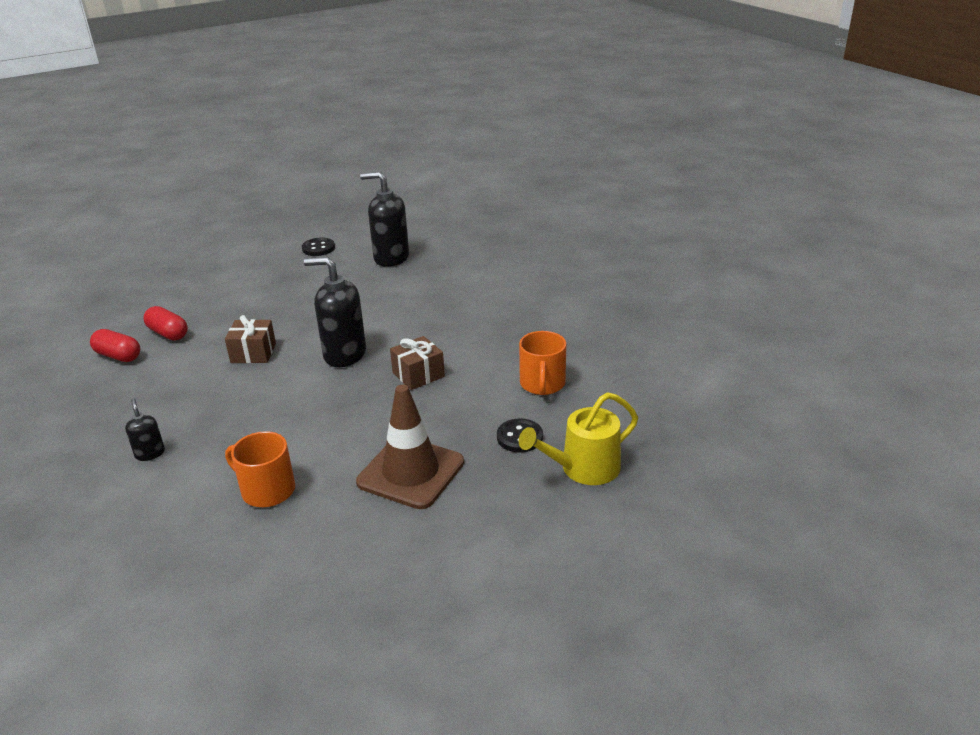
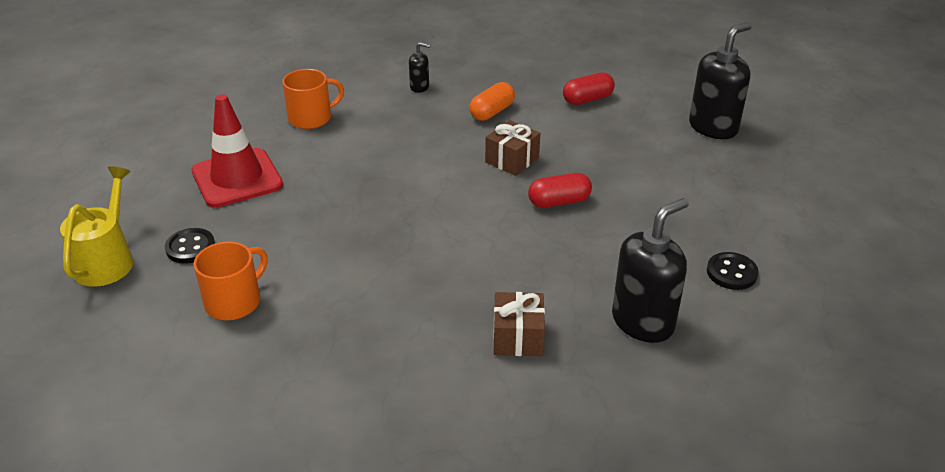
camera: 125 degrees right, 5 degrees up
red capsule [143,306,188,340] -> red capsule moved to [528,173,592,208]
black soap dispenser [304,257,366,367] -> black soap dispenser moved to [689,22,752,139]
brown traffic cone [356,385,464,509] -> red traffic cone [192,94,283,208]
brown gift [390,336,445,390] -> brown gift moved to [493,292,545,356]
orange mug [519,331,566,395] -> orange mug turned 90 degrees clockwise [194,241,268,320]
none -> orange capsule [469,82,515,121]

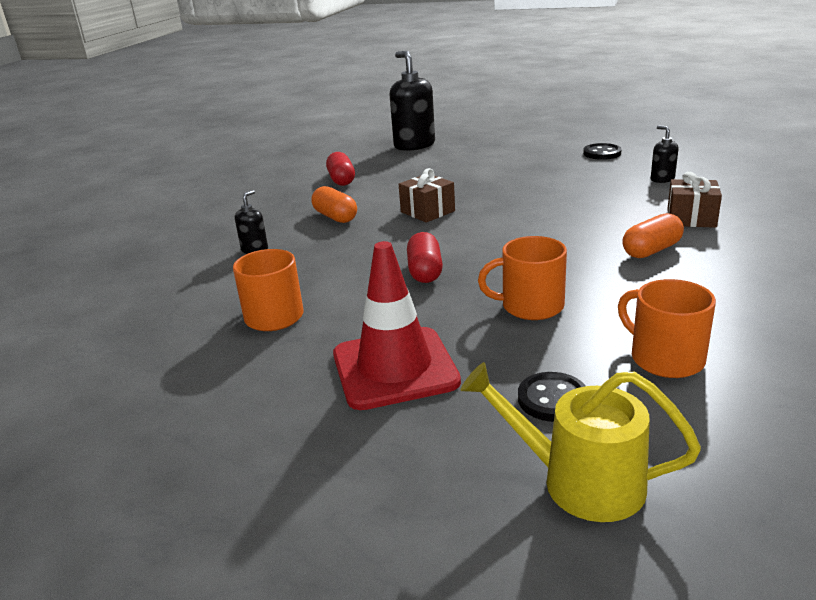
camera: 75 degrees left, 10 degrees down
red capsule [528,173,592,208] -> red capsule moved to [407,232,443,283]
black soap dispenser [612,198,689,343] -> black soap dispenser [651,125,679,183], size x0.49
none -> orange mug [478,236,567,320]
none -> orange capsule [622,213,684,258]

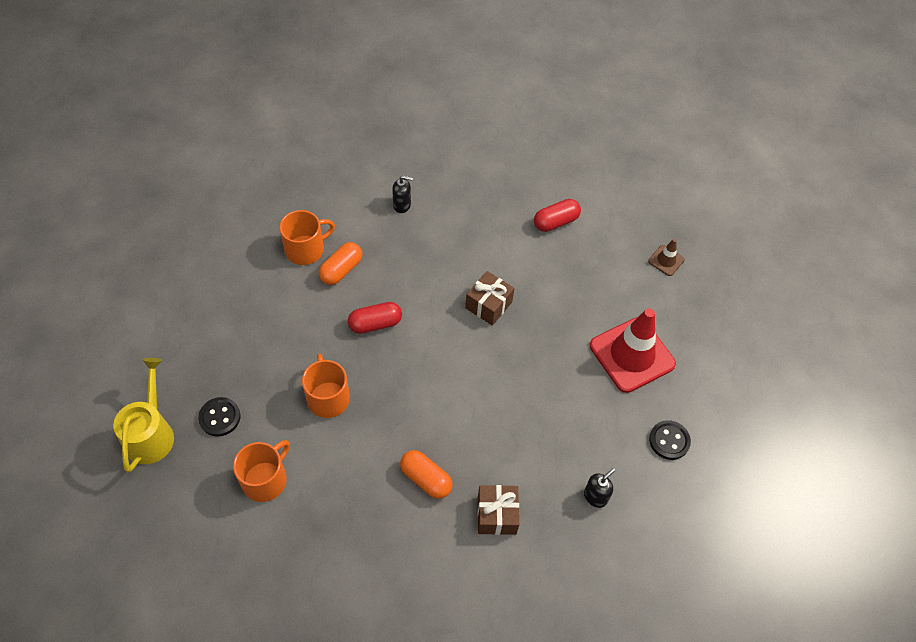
camera: 70 degrees right, 30 degrees up
orange capsule [311,186,357,223] -> orange capsule moved to [319,242,362,285]
red traffic cone [333,241,461,410] -> red traffic cone moved to [590,308,676,393]
black soap dispenser [390,51,435,151] -> brown traffic cone [648,239,685,276]

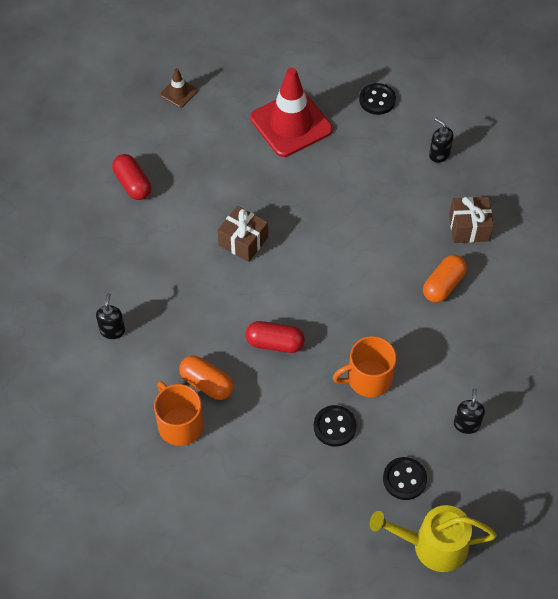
camera: 90 degrees left, 0 degrees up
orange mug [233,440,290,502] -> black soap dispenser [454,388,485,434]
red capsule [348,302,402,334] -> red capsule turned 60 degrees counterclockwise [246,321,305,353]
none -> black button [314,405,357,447]

